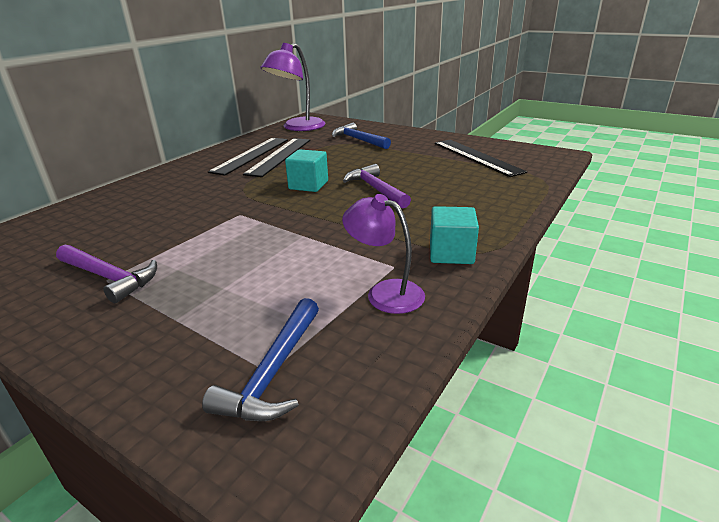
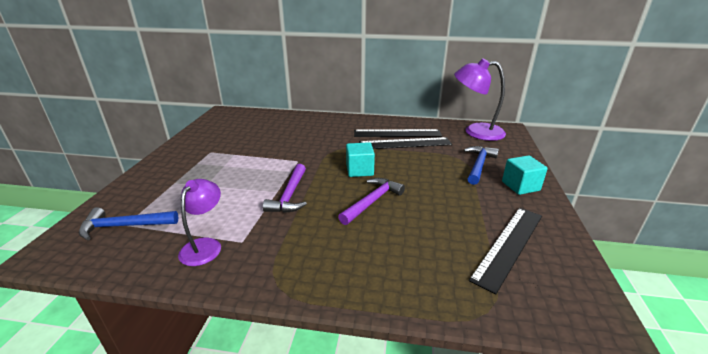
camera: 65 degrees right, 0 degrees up
purple hammer [56,245,157,303] -> purple hammer moved to [263,164,307,213]
turquoise cube [430,206,479,264] -> turquoise cube moved to [502,155,548,195]

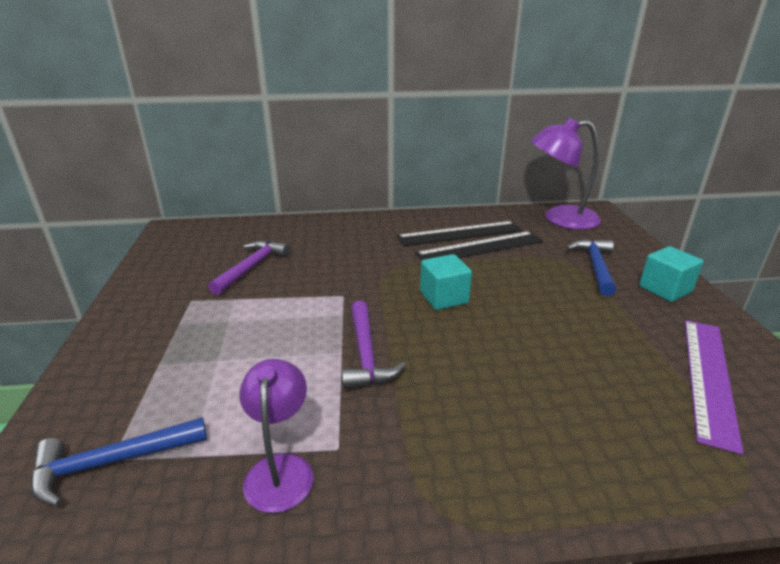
camera: 15 degrees left, 0 degrees up
purple hammer [338,178,405,225] -> purple hammer moved to [208,240,290,295]
black ruler [469,208,542,294] -> purple ruler [685,320,744,455]

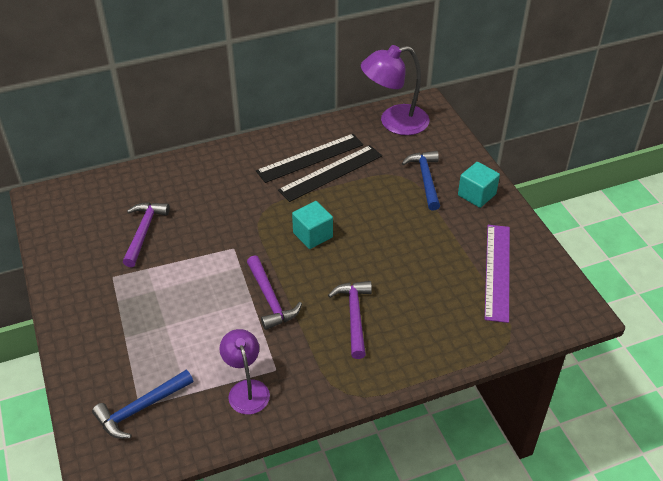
camera: 15 degrees left, 15 degrees up
none -> purple hammer [328,281,372,359]

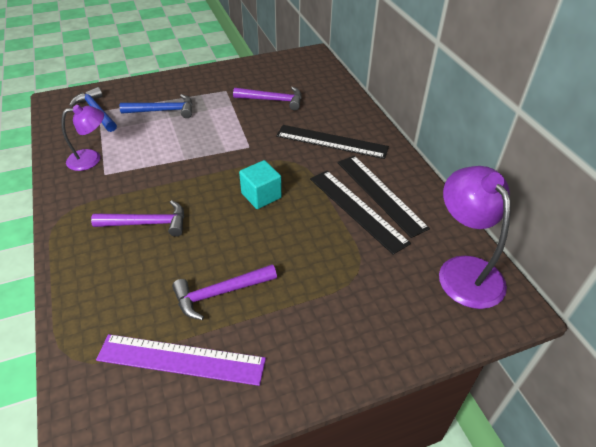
camera: 90 degrees right, 0 degrees up
purple hammer [247,255,302,330] -> purple hammer moved to [172,264,277,320]
blue hammer [402,151,440,210] -> blue hammer moved to [120,94,192,118]
turquoise cube [458,162,500,208] -> none
none -> black ruler [276,125,389,159]

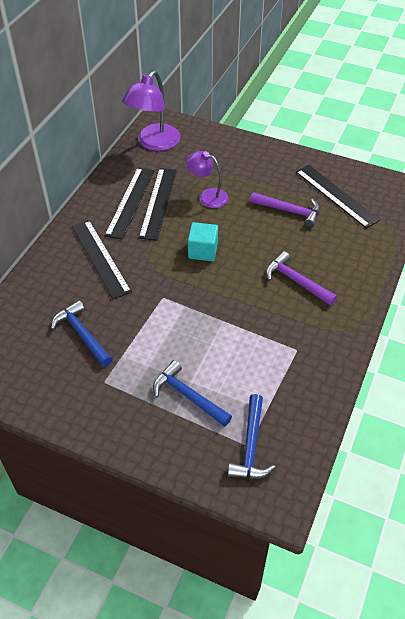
camera: 135 degrees left, 5 degrees up
purple lamp [61,105,104,171] -> purple lamp moved to [186,151,229,208]
purple ruler [96,334,266,386] -> black ruler [296,165,380,228]
purple hammer [233,87,302,111] -> blue hammer [51,300,112,367]

